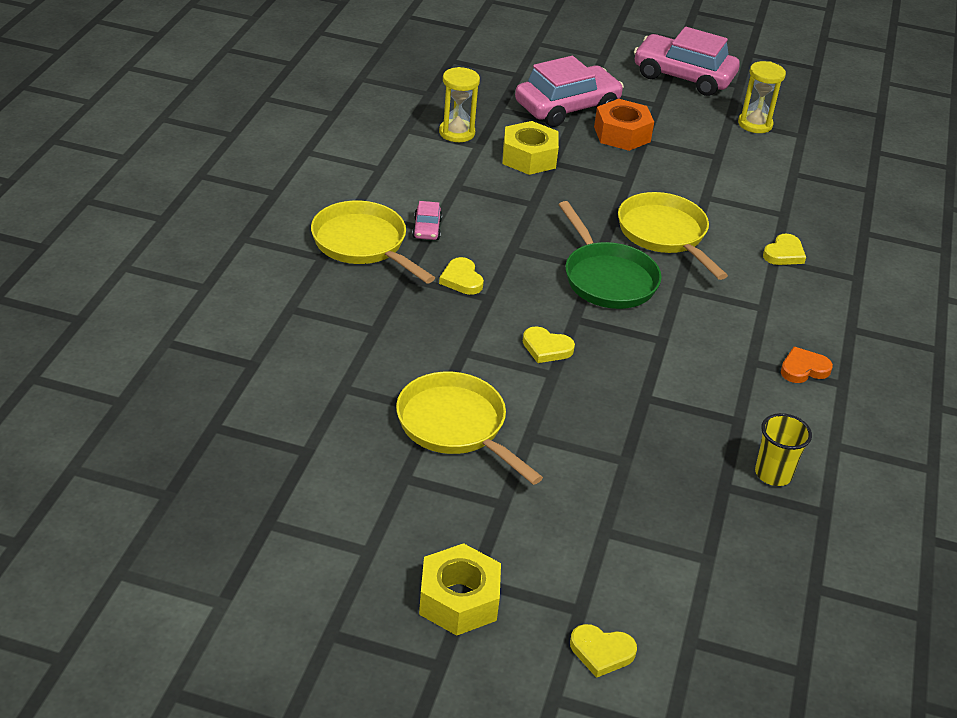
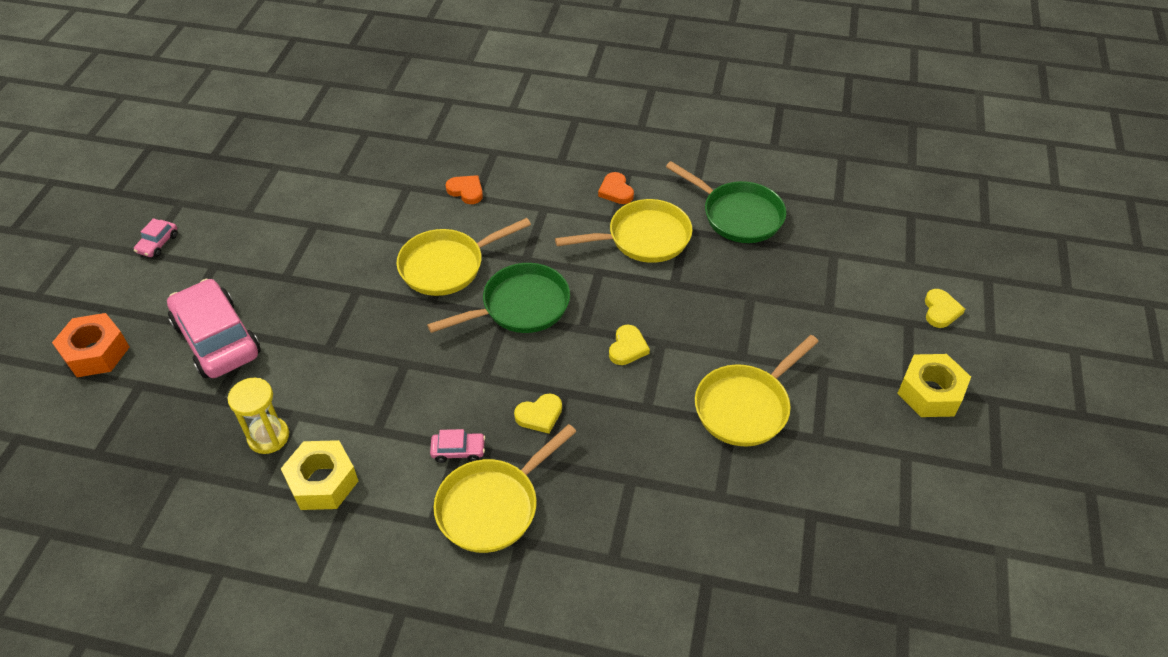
camera: 90 degrees left, 10 degrees up
yellow nut [502,121,559,175] -> yellow nut moved to [281,440,358,510]
orange nut [594,99,654,151] -> orange nut moved to [52,313,130,377]
pink car [634,27,740,96] -> pink car [134,218,178,257], size x0.43
yellow hourglass [738,61,786,133] -> none
yellow cup [755,413,812,486] -> green pan [666,161,786,243]
yellow heart [763,234,806,265] -> orange heart [446,175,483,204]
none -> yellow pan [555,199,693,263]

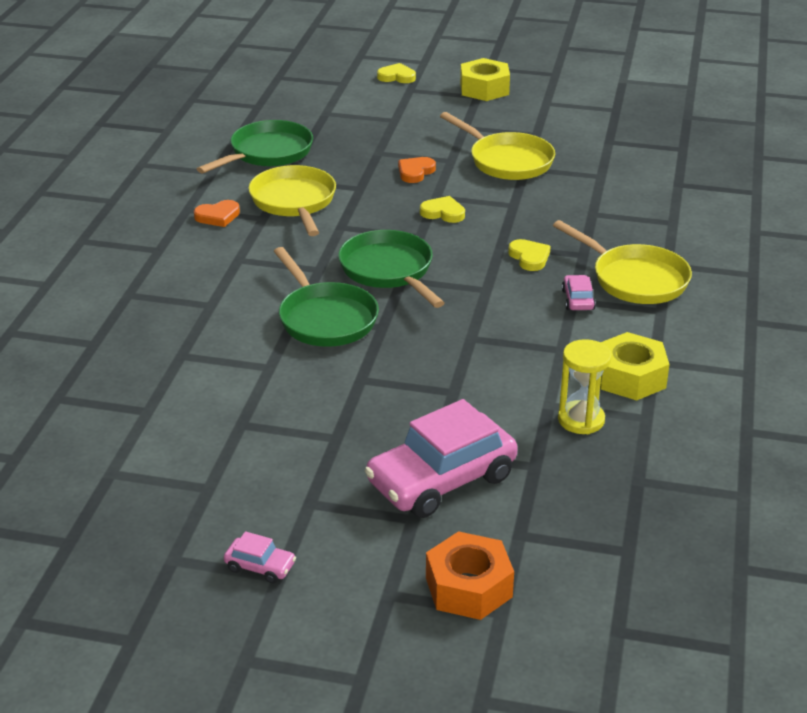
camera: 90 degrees left, 15 degrees down
yellow pan [397,218,531,296] -> green pan [274,247,379,347]
orange heart [446,175,483,204] -> orange heart moved to [398,157,436,183]

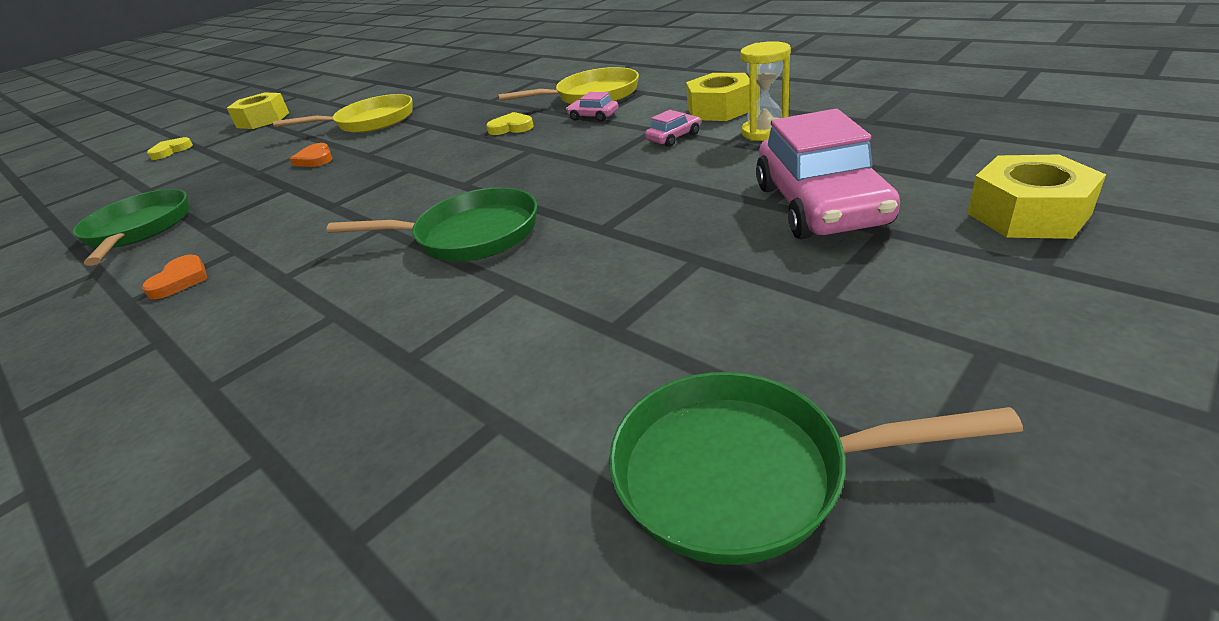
camera: 55 degrees left, 0 degrees up
pink car [224,531,296,583] -> pink car moved to [645,110,701,147]
yellow pan [249,165,336,236] -> none
green pan [338,230,445,308] -> green pan moved to [609,372,1023,565]
yellow heart [420,196,465,223] -> none
orange nut [426,531,514,620] -> yellow nut [967,154,1106,239]

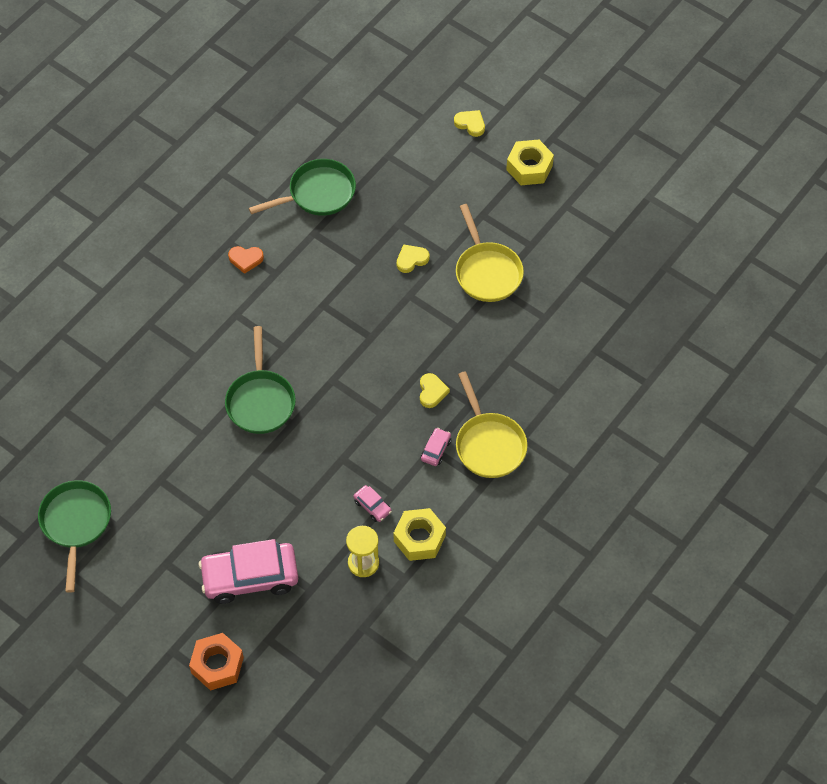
camera: 80 degrees right, 25 degrees up
orange heart [290,143,332,167] -> yellow heart [397,244,430,273]
yellow nut [967,154,1106,239] -> orange nut [189,633,244,691]

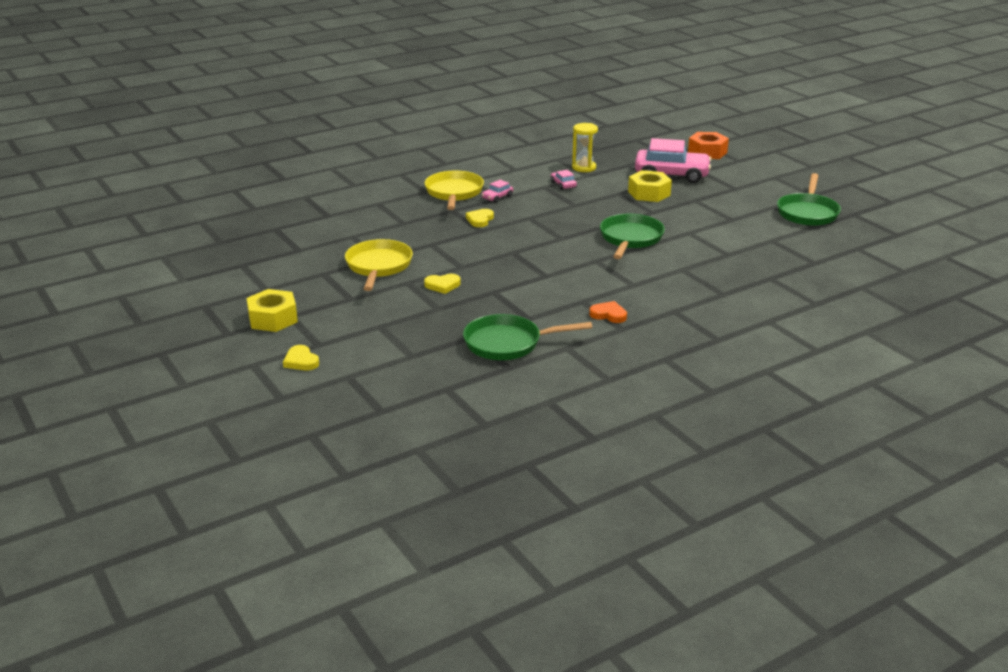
camera: 160 degrees left, 30 degrees down
yellow nut [394,508,446,561] -> yellow nut moved to [628,170,672,202]

